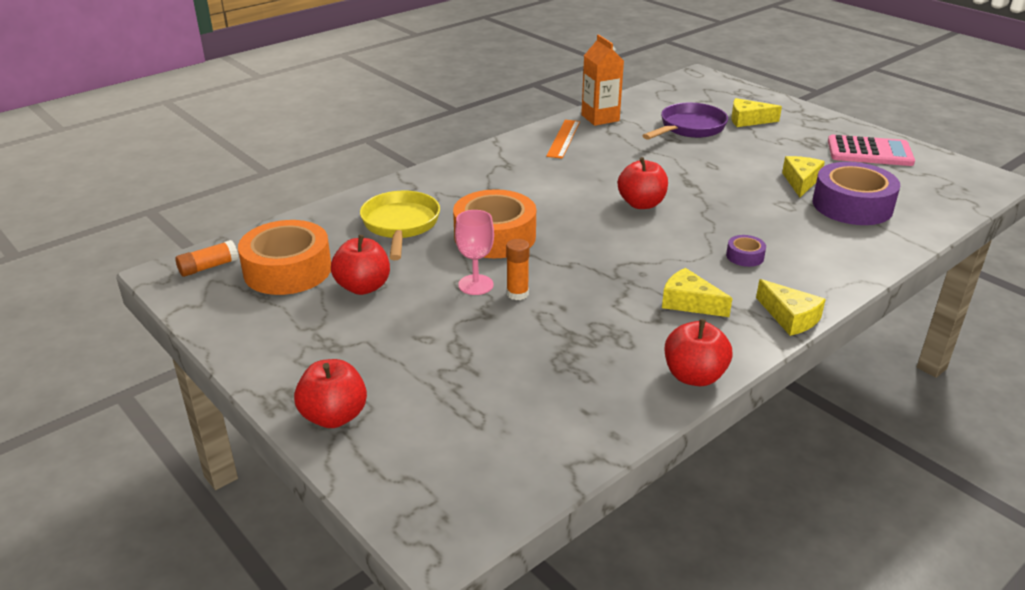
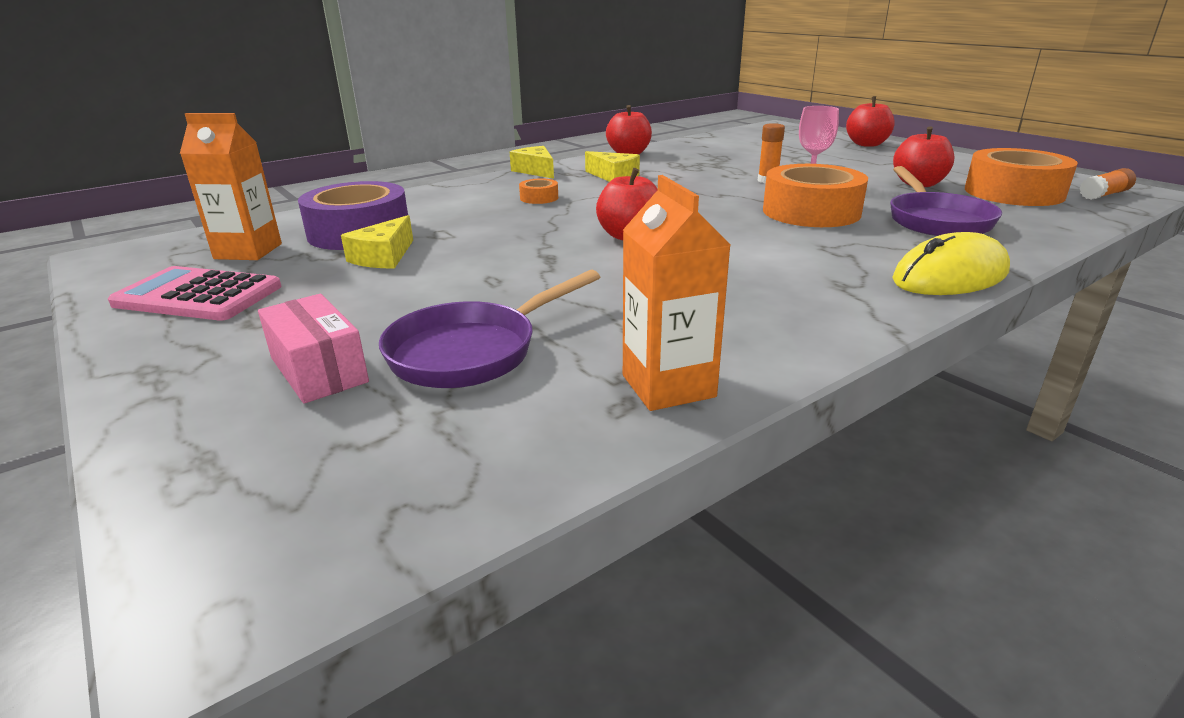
camera: 175 degrees left, 5 degrees down
yellow pan [360,191,440,260] -> purple pan [890,166,1002,236]
orange ruler [546,120,580,159] -> none
purple tape [726,235,766,267] -> orange tape [519,178,558,204]
yellow cheese [731,98,782,127] -> pink box [258,294,369,404]
none -> orange carton [180,113,282,260]
none -> yellow mouse [892,232,1010,295]

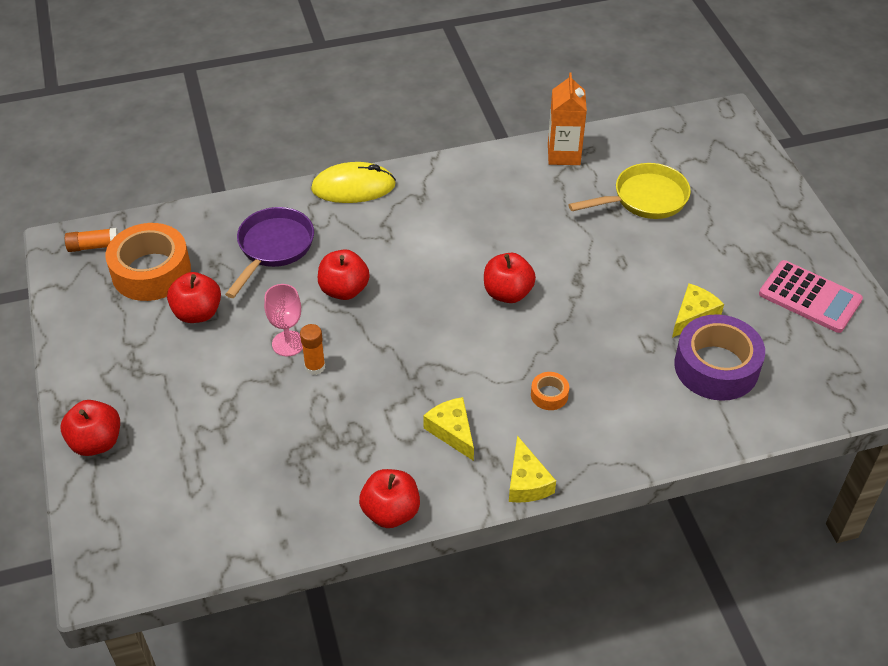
camera: 160 degrees left, 20 degrees up
orange carton [180,113,282,260] -> none
pink box [258,294,369,404] -> none
purple pan [379,270,600,388] -> yellow pan [568,163,691,219]
orange tape [763,164,868,227] -> red apple [318,249,370,300]

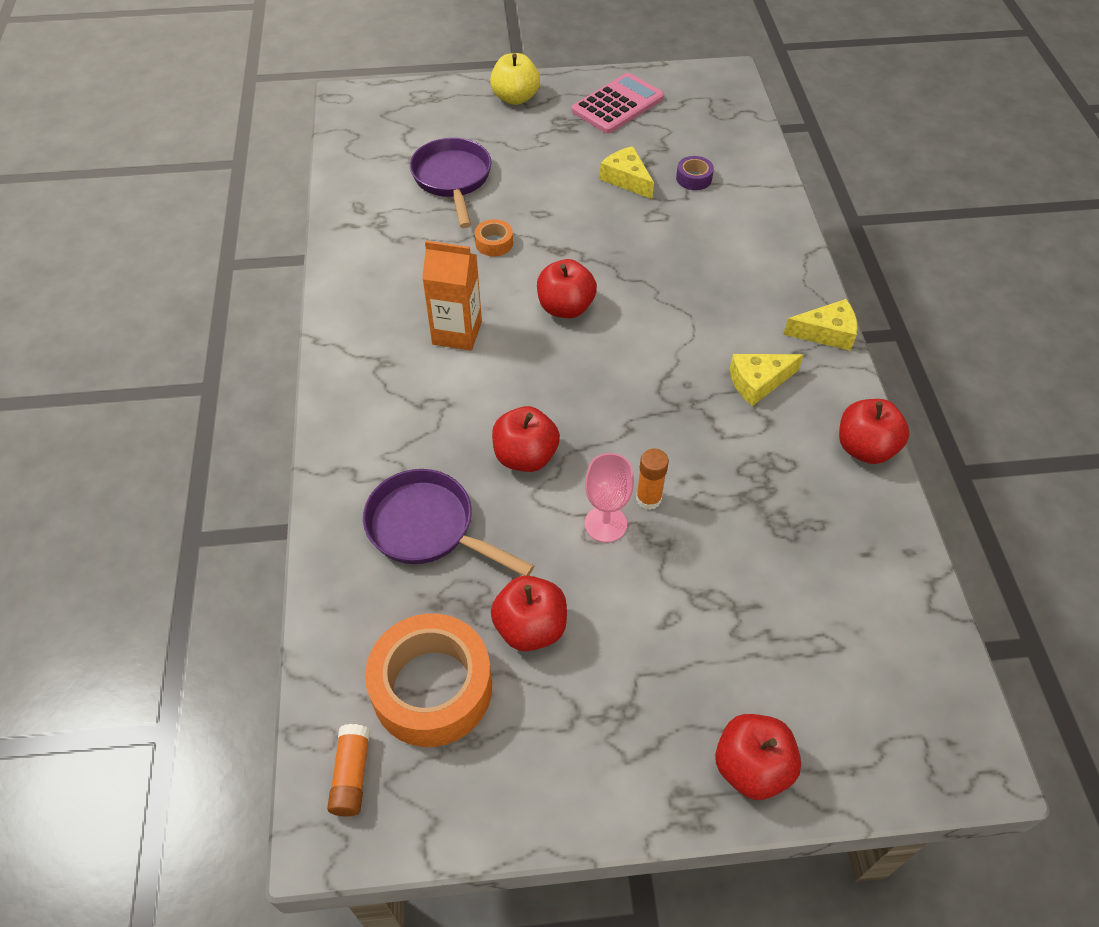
camera: 80 degrees left, 5 degrees up
yellow mouse [311,162,396,203] -> none
orange tape [531,372,569,410] -> orange tape moved to [475,219,513,256]
orange carton [548,72,587,165] -> orange carton moved to [422,241,482,351]
yellow pan [568,163,691,219] -> purple pan [410,138,492,228]
purple tape [674,314,765,401] -> purple tape [676,156,714,190], size x0.44
none -> yellow apple [490,53,540,105]

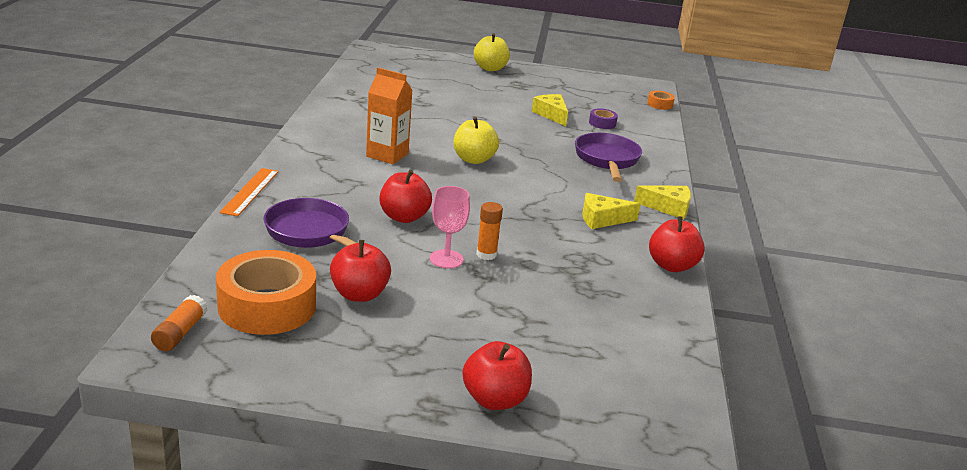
camera: 10 degrees right, 25 degrees down
purple pan [410,138,492,228] -> purple pan moved to [575,133,642,182]
orange tape [475,219,513,256] -> orange tape moved to [647,91,675,110]
red apple [537,259,597,318] -> yellow apple [453,117,499,164]
pink calculator [571,73,664,134] -> none
none -> orange ruler [219,168,279,216]

